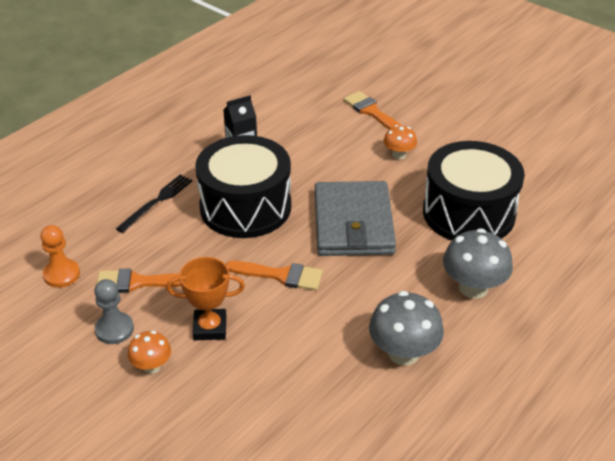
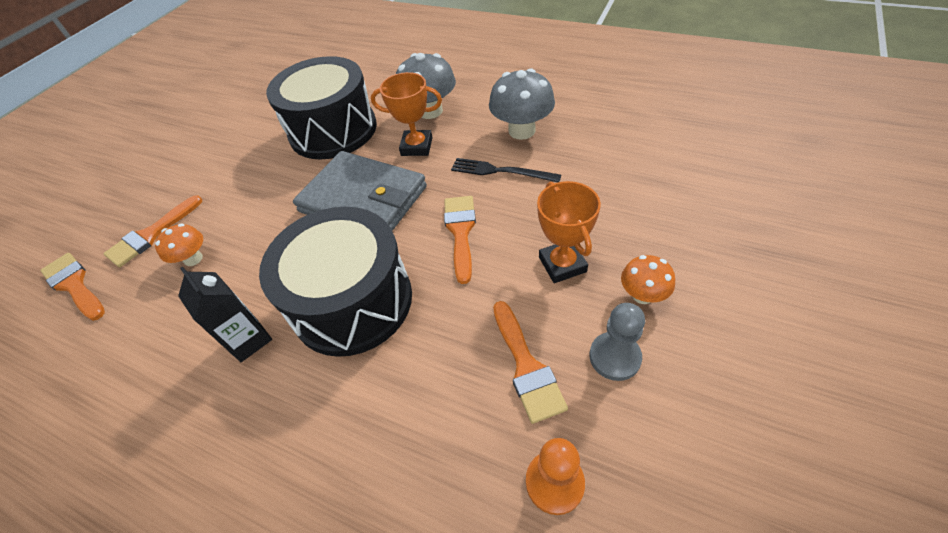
camera: 100 degrees left, 10 degrees up
black fork [116,175,192,233] -> black fork moved to [451,158,561,182]
grey wallet [315,181,396,256] -> grey wallet turned 45 degrees clockwise [293,151,427,231]
orange mushroom [384,125,417,159] -> orange mushroom moved to [155,223,203,266]
none -> orange brush [40,253,105,321]
none -> orange trophy [371,72,442,156]

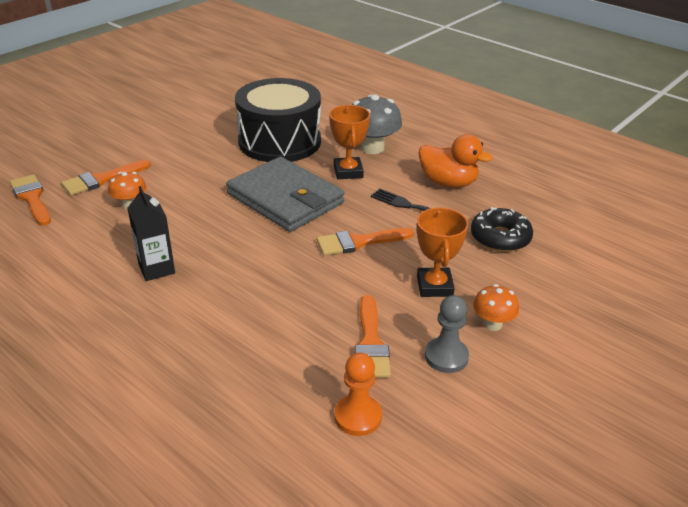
camera: 10 degrees right, 15 degrees down
black drum [259,207,412,357] -> none
orange trophy [371,72,442,156] -> orange trophy turned 60 degrees clockwise [329,105,370,179]
orange brush [444,196,476,284] -> orange brush turned 120 degrees counterclockwise [317,228,414,256]
grey mushroom [489,68,555,140] -> orange duck [418,134,493,188]
none -> black donut [471,207,533,252]

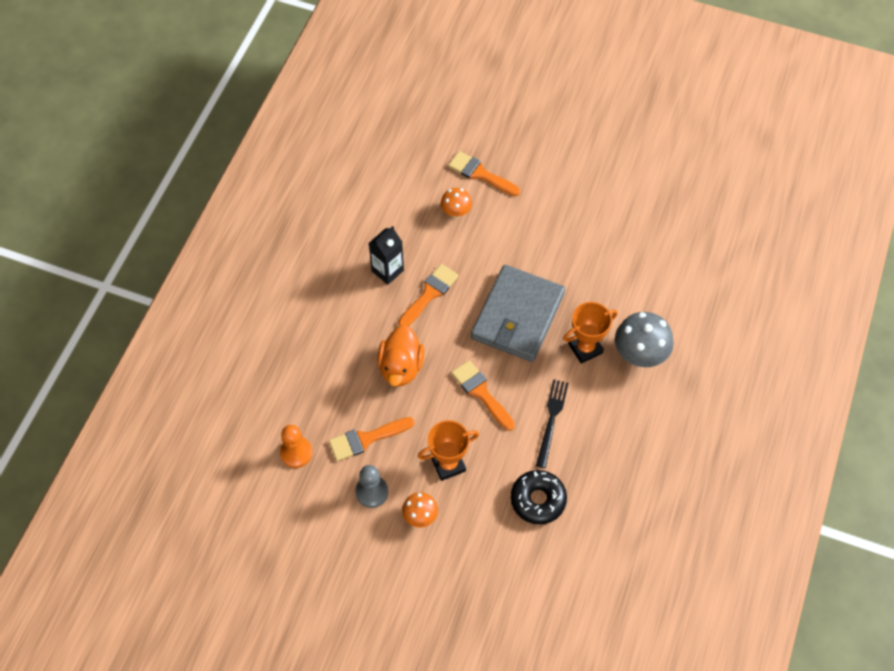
camera: 70 degrees right, 25 degrees up
orange brush [10,174,51,226] -> orange brush moved to [398,264,459,327]
black drum [235,78,321,162] -> none
orange duck [418,134,493,188] -> orange duck moved to [377,325,424,386]

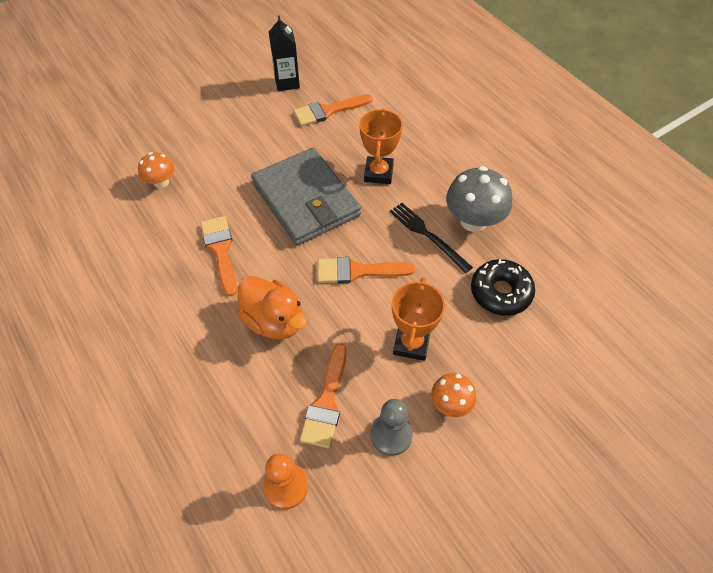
camera: 55 degrees left, 5 degrees down
black carton [369,226,404,285] -> black carton moved to [269,15,300,91]
orange brush [448,151,520,196] -> orange brush moved to [293,94,373,126]
grey mushroom [615,312,674,367] -> grey mushroom moved to [446,166,512,232]

